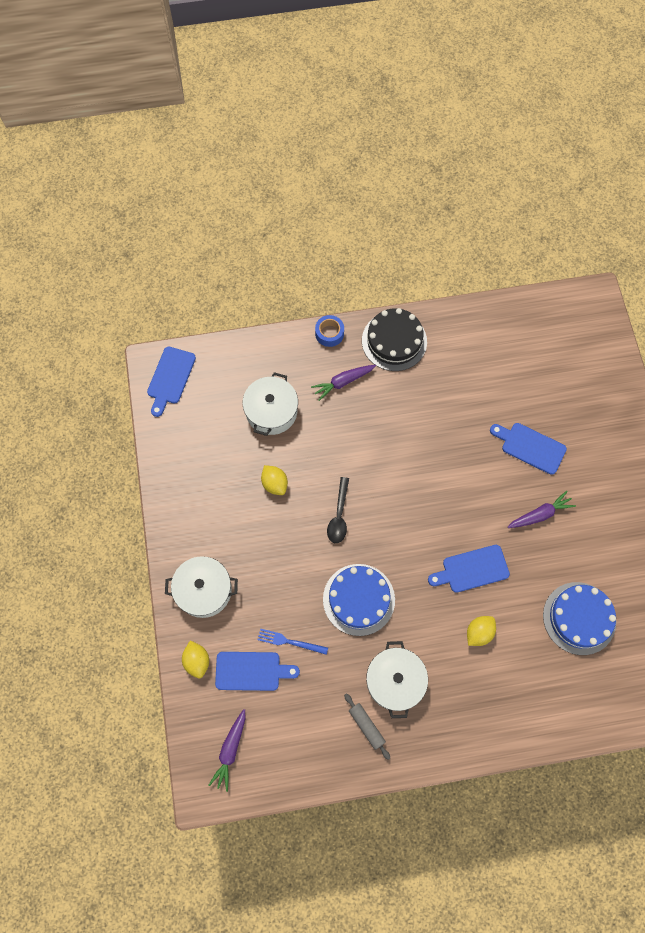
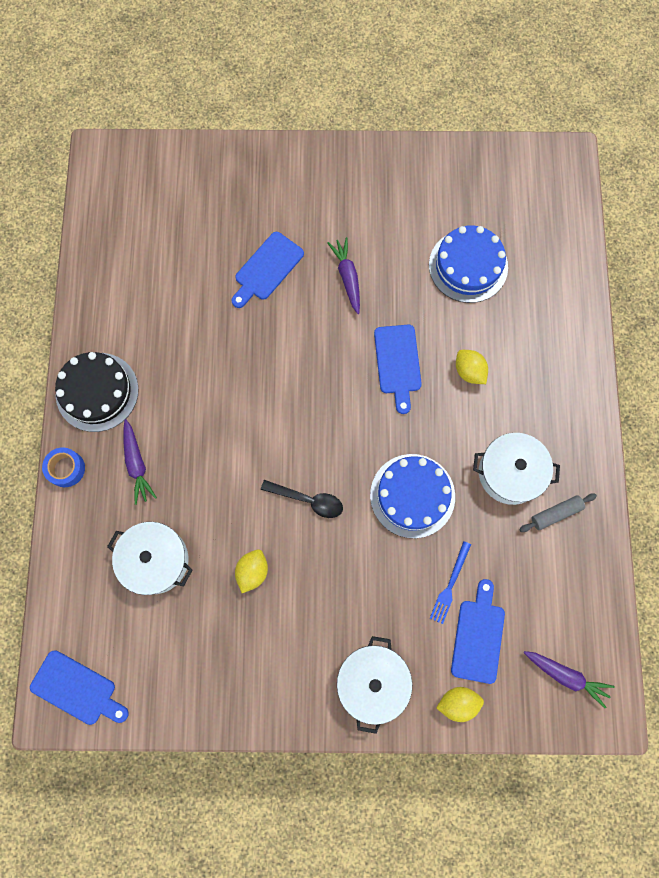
camera: 80 degrees left, 5 degrees up
yellow lemon [261,465,288,495] -> yellow lemon turned 45 degrees counterclockwise [235,549,268,593]

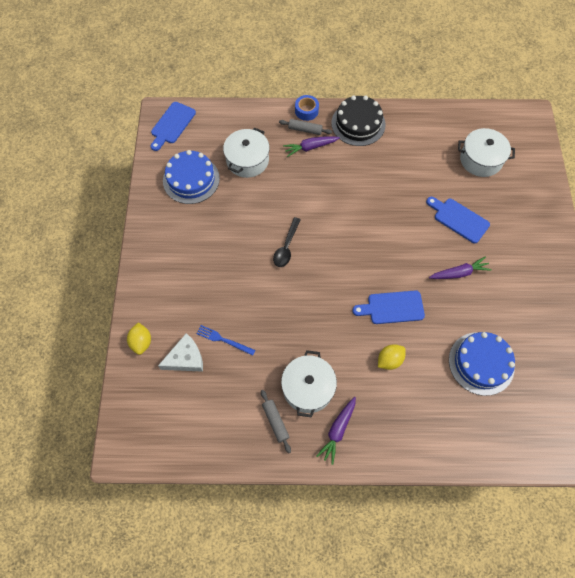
camera: 90 degrees right, 10 degrees down
yellow lemon [235,549,268,593] -> none
white pot [337,636,412,734] -> white pot moved to [458,128,515,177]
blue cake [370,454,455,538] -> blue cake moved to [163,150,220,204]
blue cutting board [451,579,505,684] -> white cheese [158,333,203,372]
purple carrot [524,651,615,708] -> purple carrot moved to [317,397,356,465]
none -> grey rolling pin [279,119,332,135]

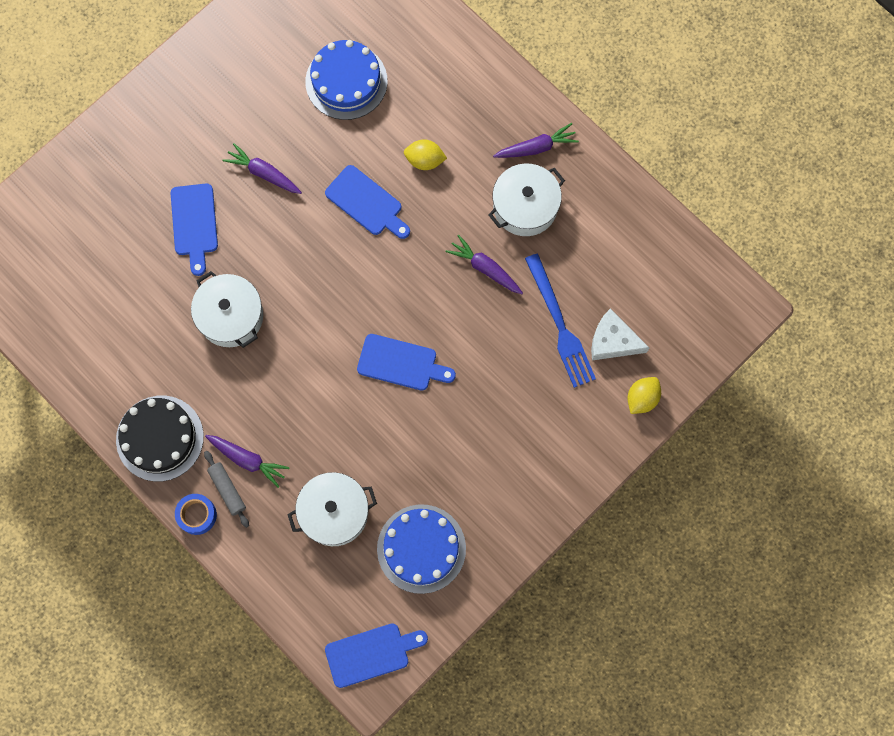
camera: 135 degrees left, 10 degrees up
blue fork [196,325,255,356] -> blue fork [525,254,596,388], size x1.71
grey rolling pin [261,390,291,453] -> none
black spoon [273,217,301,267] -> blue cutting board [357,334,456,391]
white pot [458,128,515,177] -> white pot moved to [191,271,263,348]
none -> purple carrot [446,234,523,294]

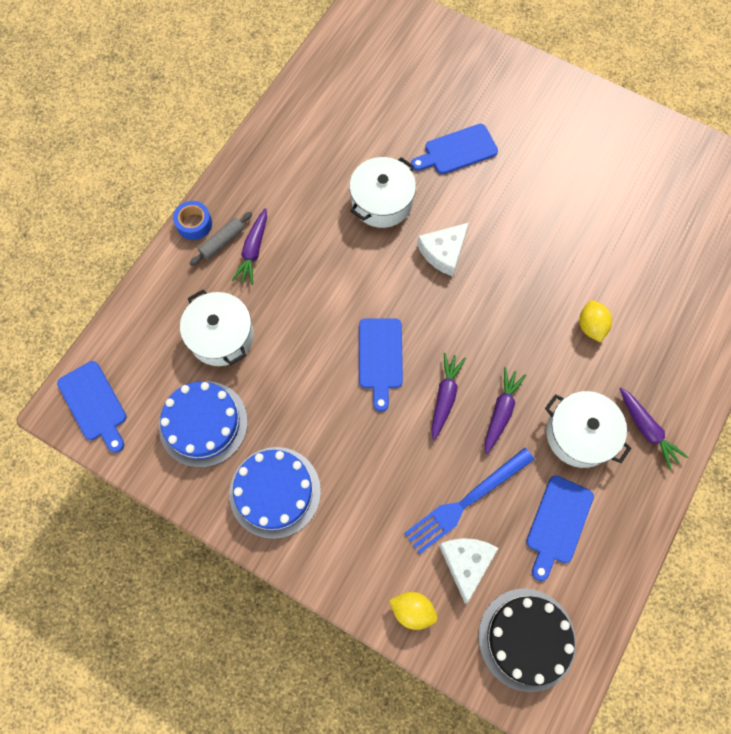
camera: 75 degrees right, 5 degrees down
black cake [116,396,204,482] -> black cake moved to [478,589,576,692]
purple carrot [222,143,302,194] -> purple carrot moved to [431,353,466,440]
blue cake [305,40,387,120] -> blue cake moved to [229,447,321,539]
blue cutting board [325,165,410,239] -> blue cutting board moved to [526,476,594,581]
none -> white cheese [417,223,469,276]

